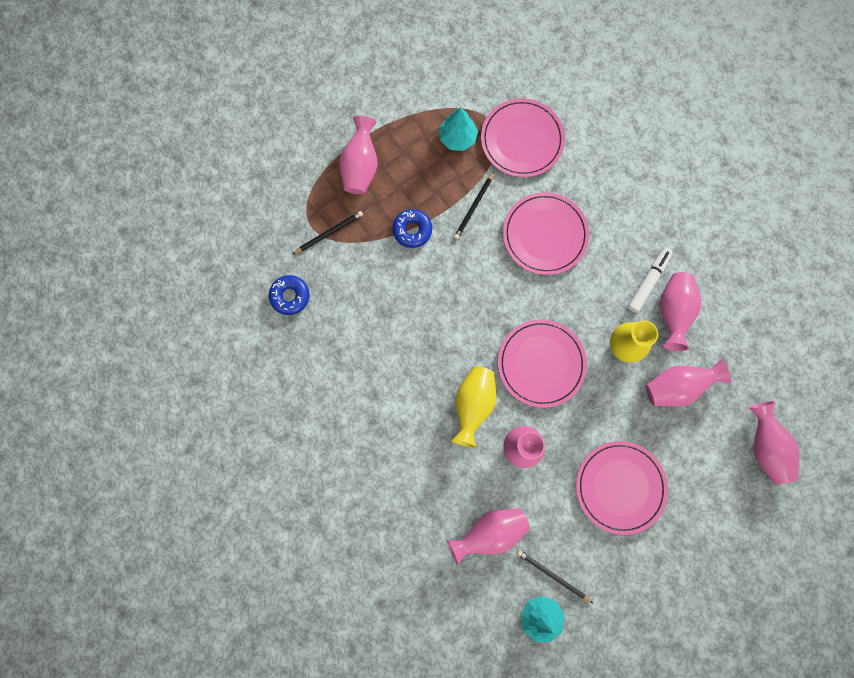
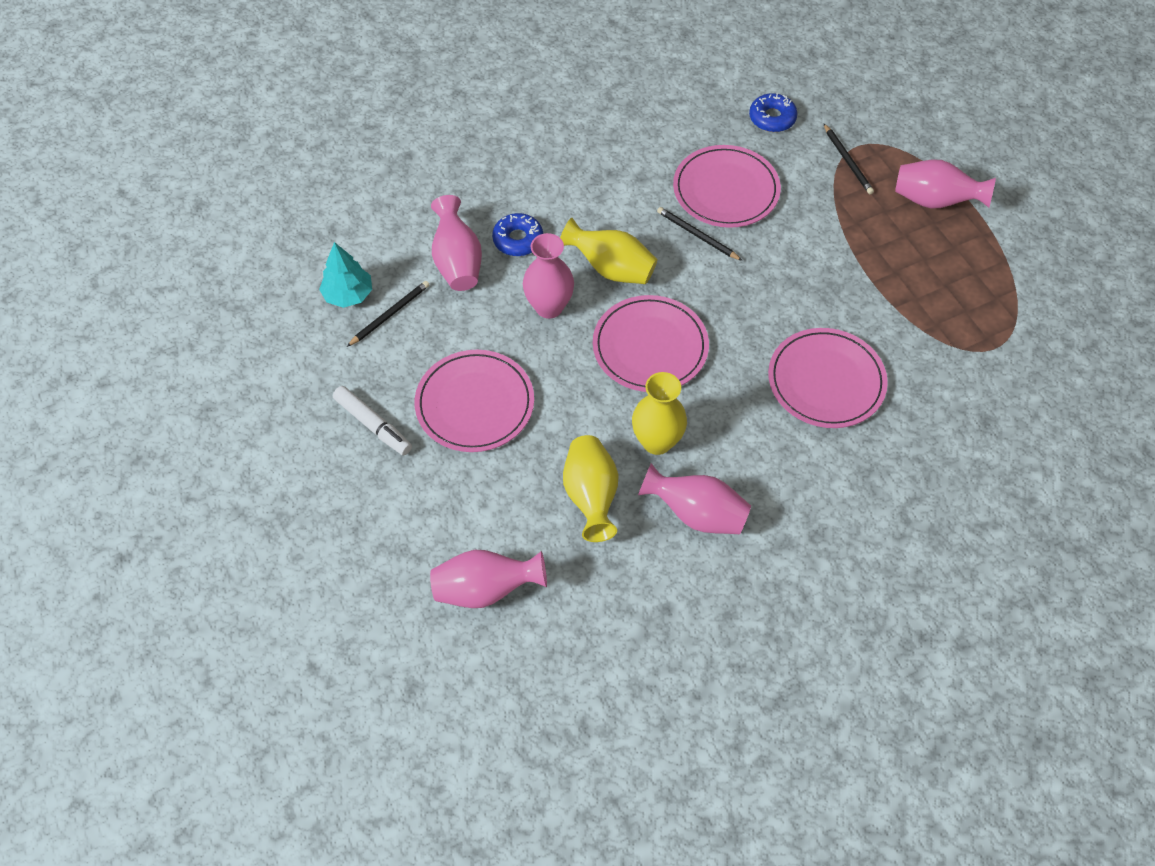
camera: 100 degrees right, 20 degrees down
blue donut [392,209,432,248] -> blue donut moved to [492,213,543,256]
turquoise tree [439,108,478,151] -> none
black pencil [454,172,494,239] -> black pencil moved to [657,207,743,261]
pink plate [481,98,565,177] -> pink plate moved to [673,145,781,228]
white marker [628,248,673,313] -> white marker moved to [333,386,412,455]
pink vase [646,360,731,407] -> yellow vase [563,435,618,542]

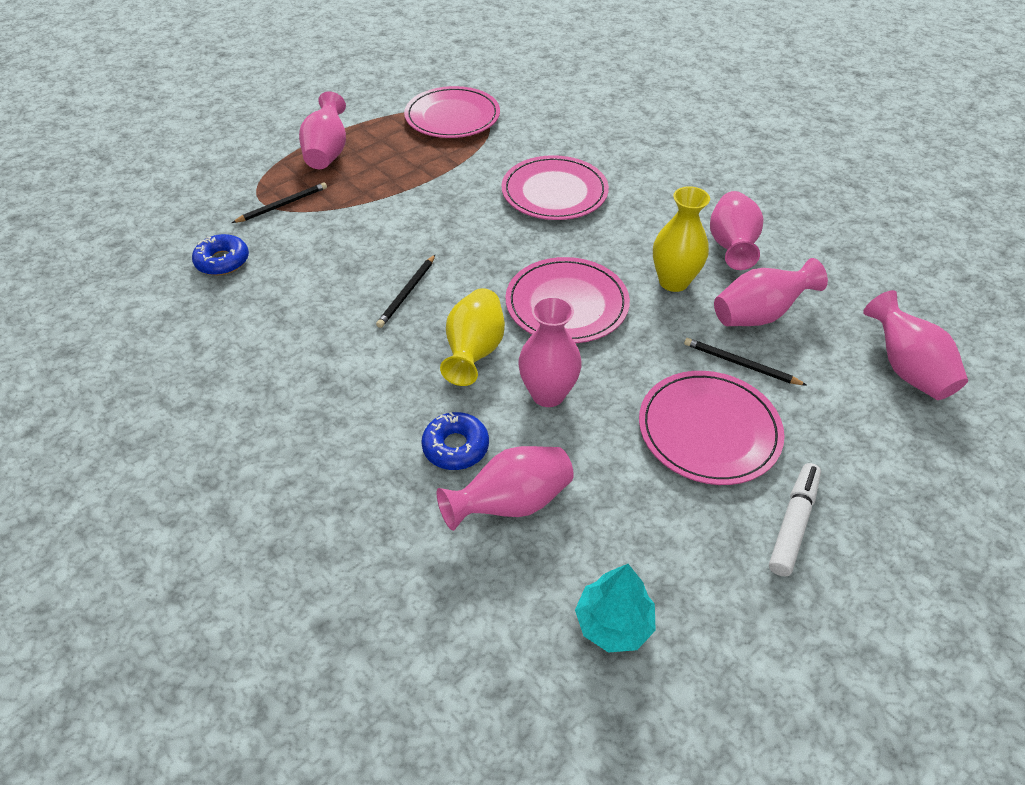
camera: 105 degrees left, 10 degrees down
black pencil [347,281,429,347] -> black pencil moved to [684,338,807,386]
yellow vase [563,435,618,542] -> pink vase [714,258,828,326]
pink plate [673,145,781,228] -> pink plate moved to [404,86,500,138]

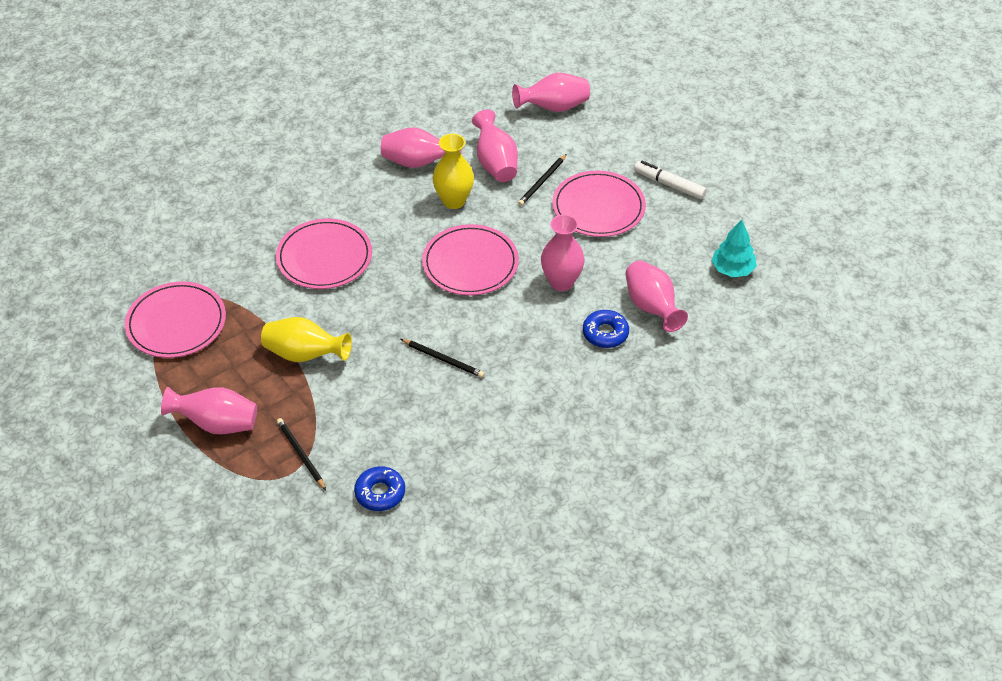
camera: 85 degrees left, 0 degrees up
yellow vase [440,288,505,386] -> yellow vase moved to [261,317,352,362]

